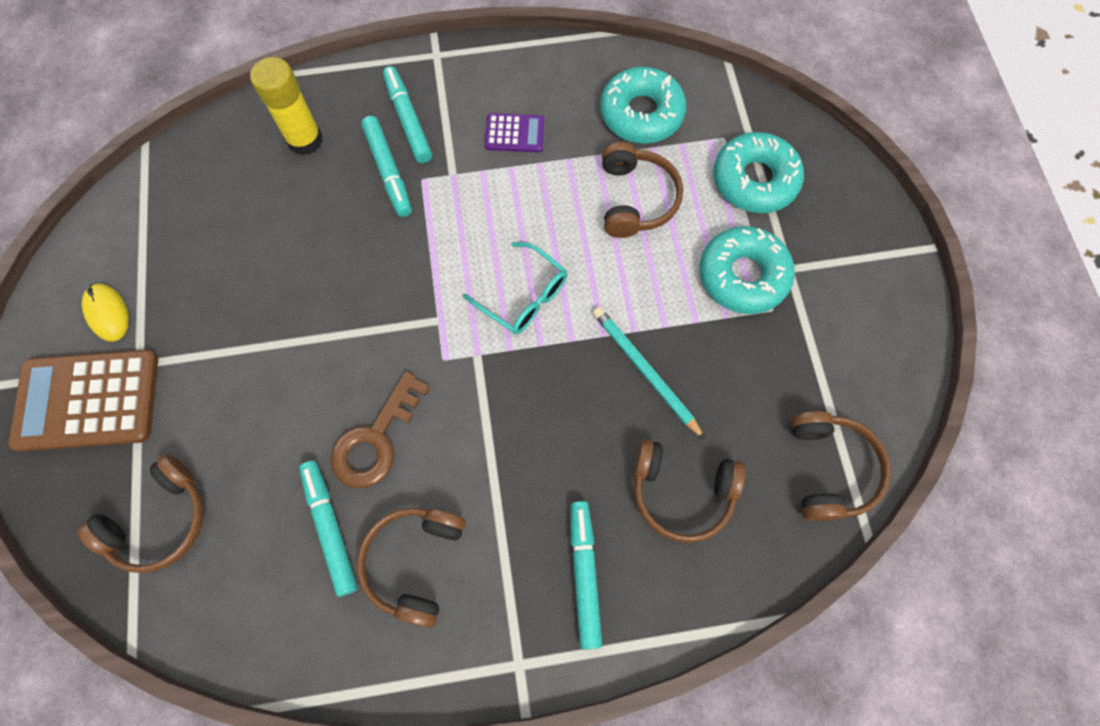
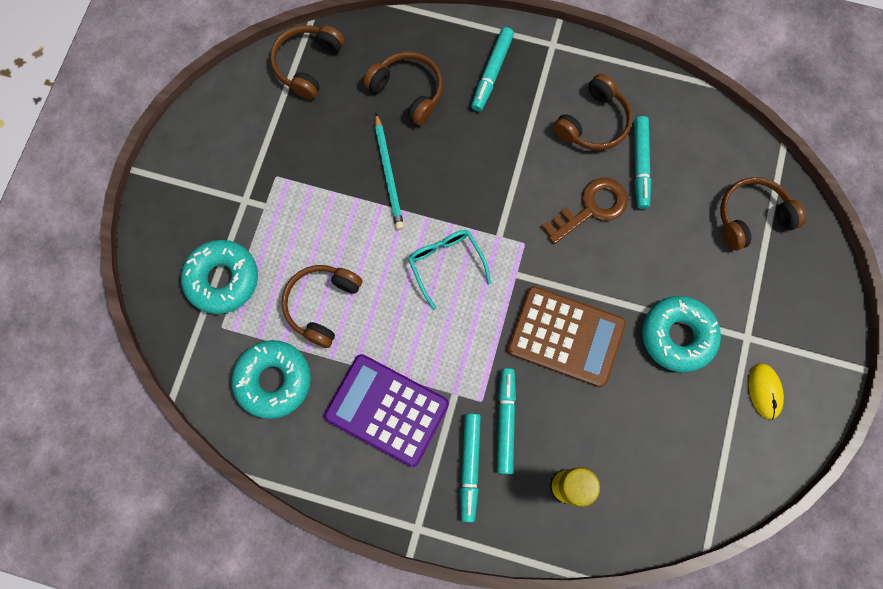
camera: 155 degrees left, 5 degrees up
brown calculator [9,349,158,452] -> brown calculator moved to [507,286,626,387]
purple calculator [485,113,544,152] -> purple calculator [324,354,449,467], size x2.01
turquoise donut [700,226,795,314] -> turquoise donut moved to [642,296,721,372]

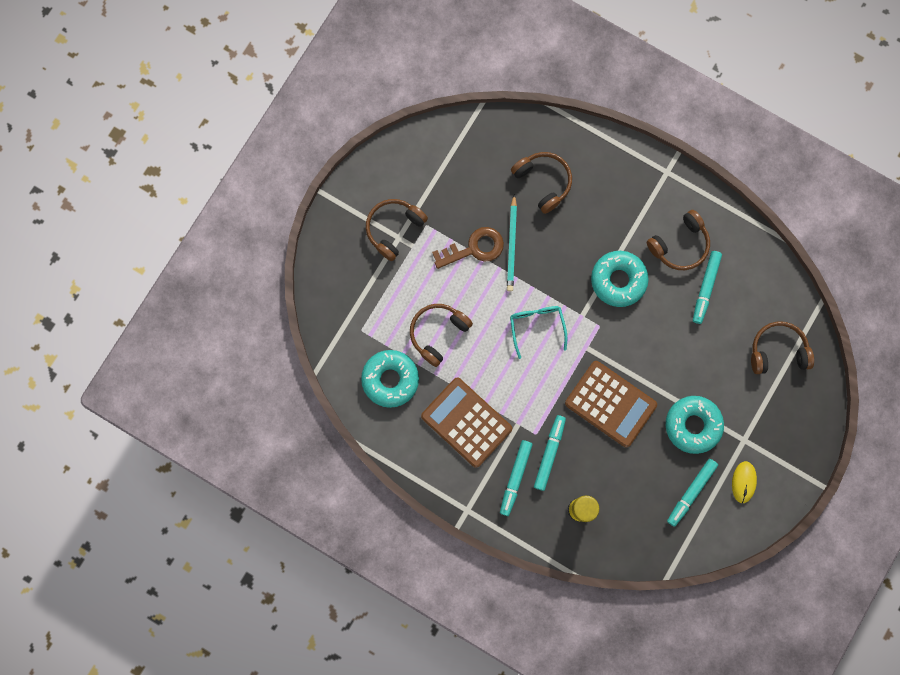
camera: 15 degrees right, 5 degrees up
turquoise donut [181,240,258,314] -> turquoise donut moved to [591,251,649,307]
brown headphones [270,25,345,99] -> brown headphones moved to [366,199,428,261]
purple calculator [324,354,449,467] -> brown calculator [421,377,512,468]
turquoise marker [471,27,514,112] -> turquoise marker moved to [667,459,718,527]
brown key [541,178,628,244] -> brown key moved to [432,227,504,269]

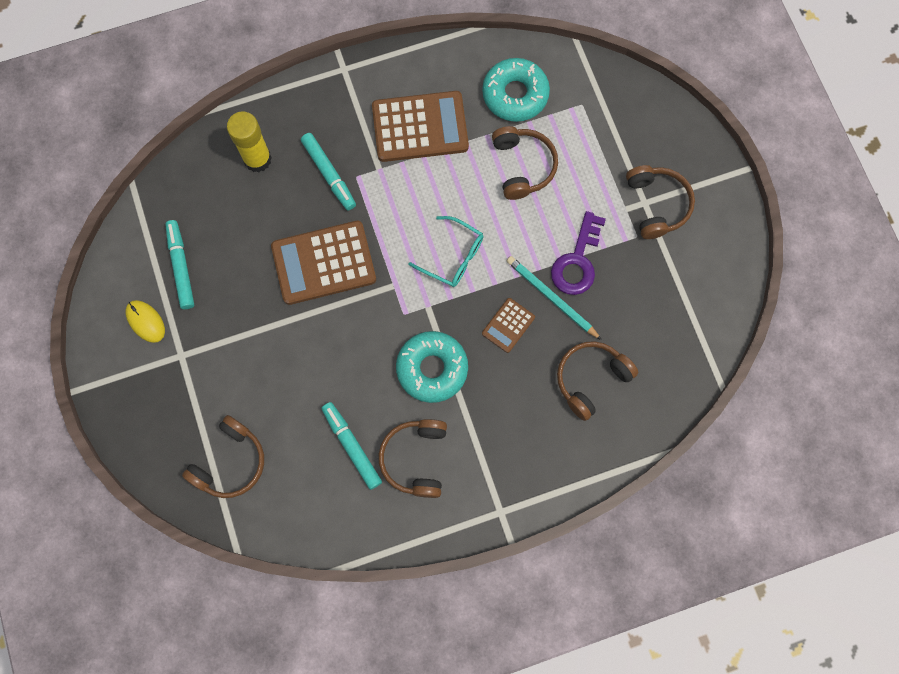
camera: 130 degrees right, 5 degrees down
brown key [432,227,504,269] -> purple key [551,211,606,295]
turquoise marker [500,440,533,516] -> none
brown headphones [511,152,572,214] -> brown headphones turned 135 degrees clockwise [557,341,638,421]
turquoise donut [666,396,724,454] -> none
none -> brown calculator [482,298,535,353]

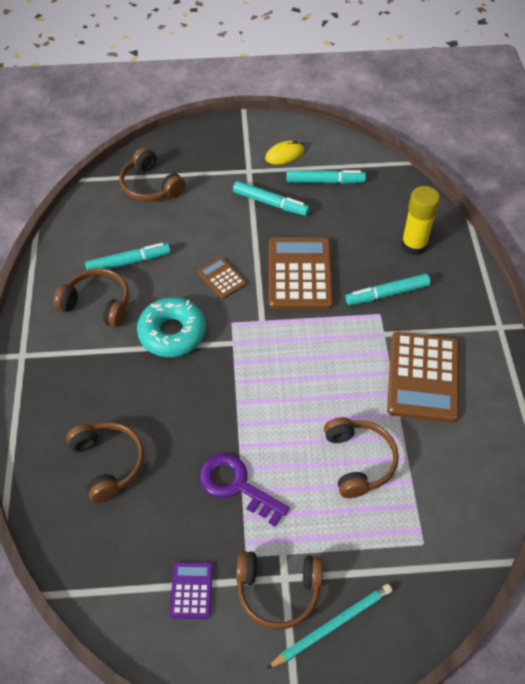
camera: 105 degrees right, 20 degrees down
turquoise glasses [408,216,483,287] -> none
turquoise donut [482,58,550,122] -> none
brown calculator [482,298,535,353] -> brown calculator moved to [197,257,246,299]
brown headphones [492,126,558,200] -> brown headphones turned 105 degrees counterclockwise [324,417,399,498]
turquoise pencil [507,256,602,340] -> turquoise pencil moved to [266,584,392,669]
none -> purple calculator [170,562,213,619]
none -> turquoise marker [233,181,310,216]

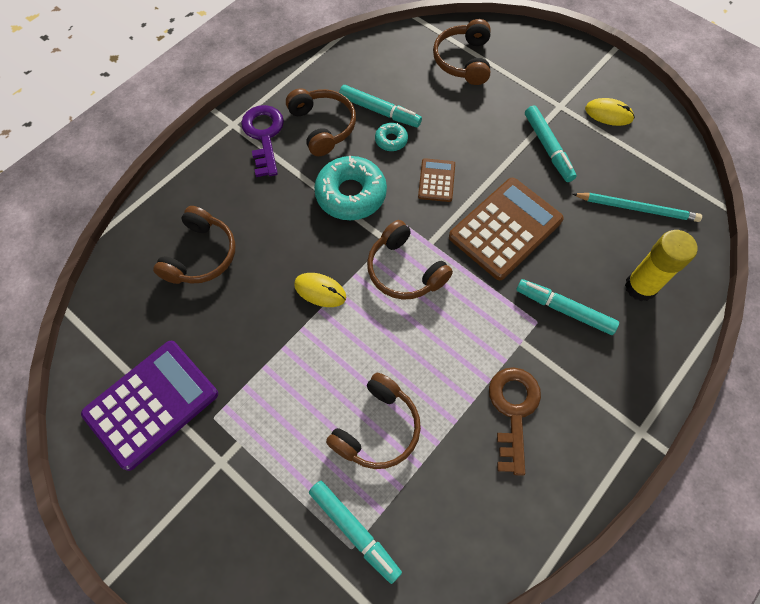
camera: 45 degrees right, 10 degrees up
purple calculator [170,562,213,619] -> purple calculator [81,341,218,471], size x2.01
purple key [200,453,290,526] -> purple key moved to [241,105,284,177]
brown headphones [236,551,323,629] -> brown headphones moved to [367,220,453,300]
turquoise pencil [266,584,392,669] -> turquoise pencil moved to [573,193,702,222]
turquoise marker [286,170,366,184] -> turquoise marker moved to [309,481,402,584]
brown calculator [387,332,459,423] -> brown key [489,367,541,476]
none -> yellow mouse [294,273,346,307]
none -> turquoise donut [375,123,408,151]

